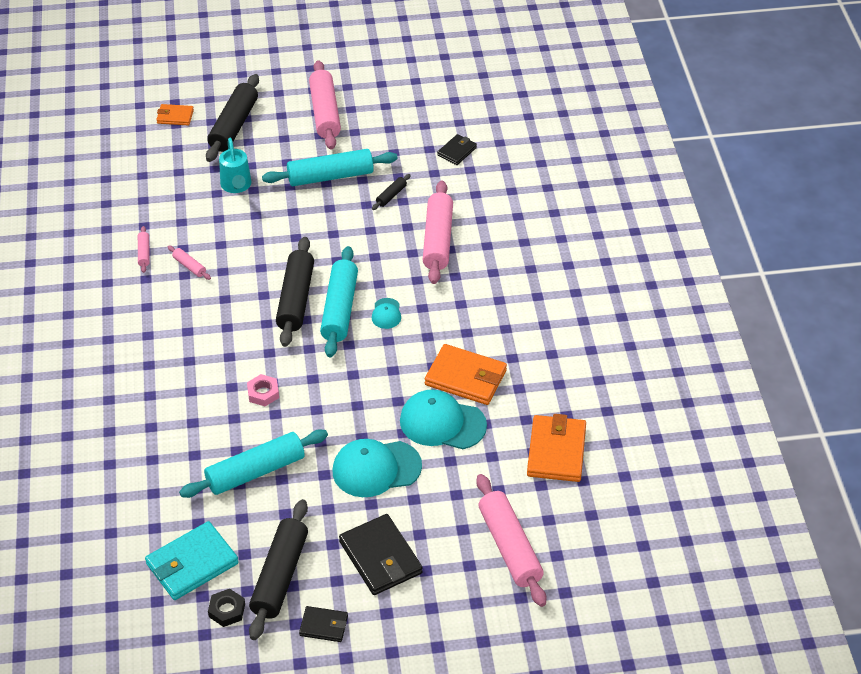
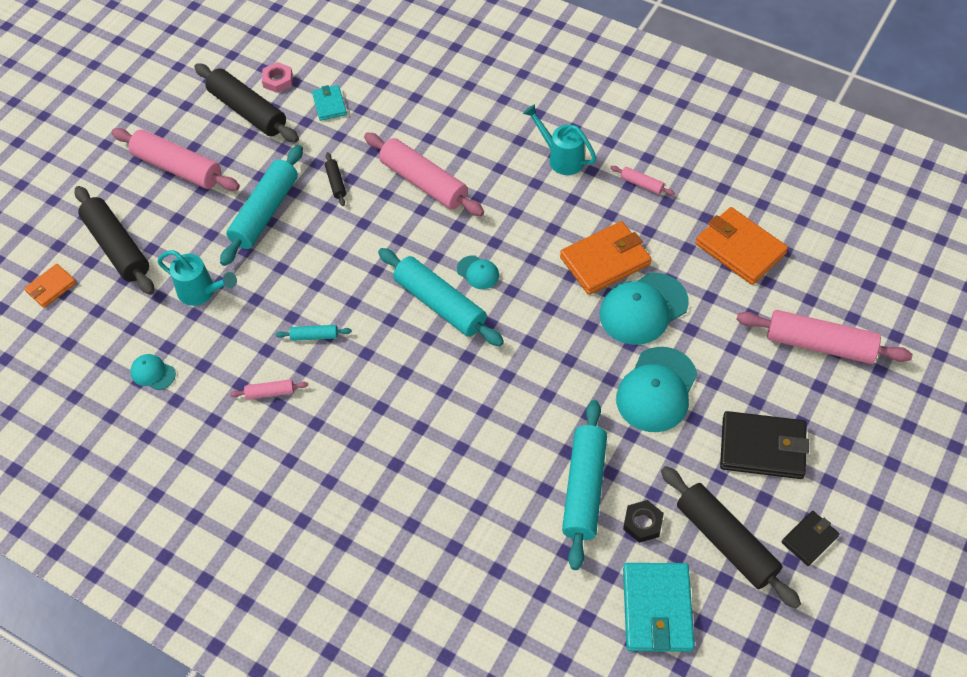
camera: 50 degrees left, 10 degrees up
pink rolling pin [138,226,150,273] -> pink rolling pin moved to [611,166,675,196]
black nut [208,589,245,627] -> black nut moved to [623,500,664,543]
pink nut [247,374,279,406] -> pink nut moved to [262,62,293,93]
black rolling pin [276,237,314,347] -> black rolling pin moved to [194,63,299,143]
black wallet [437,134,477,165] -> turquoise wallet [312,85,347,121]
none -> turquoise cap [130,354,176,390]
none -> turquoise rolling pin [276,325,352,341]
none -> turquoise watering can [523,104,597,175]

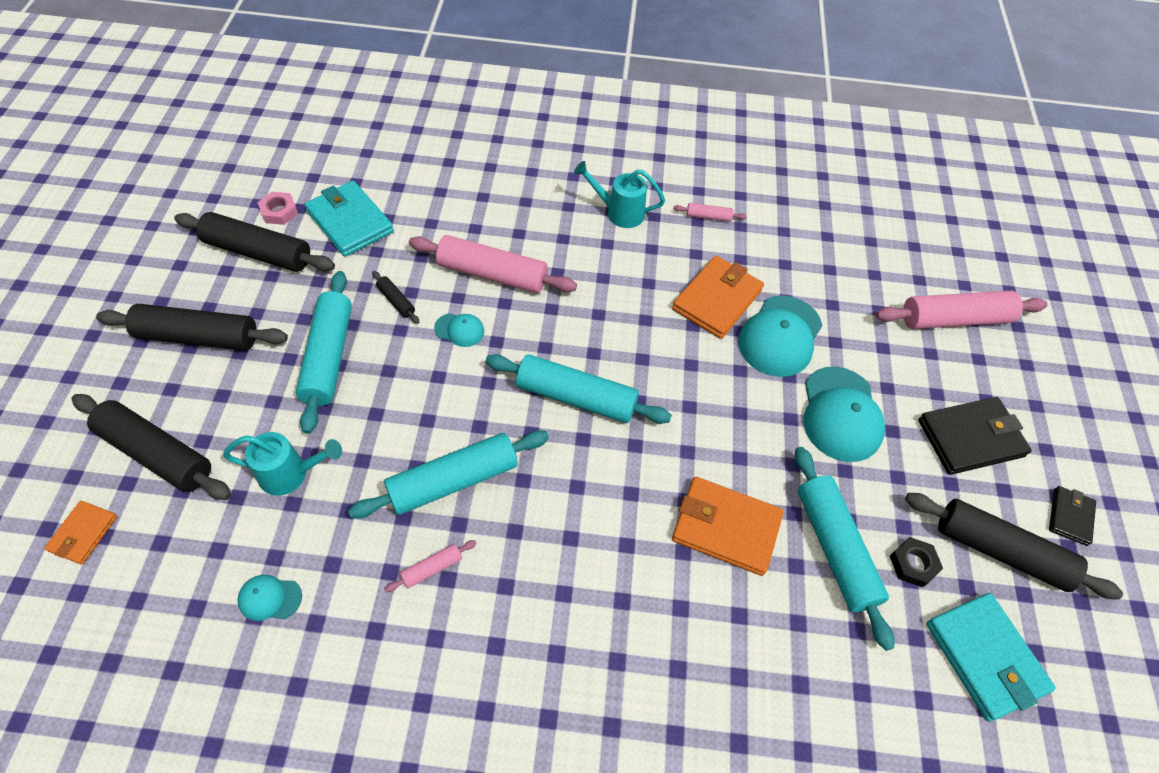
camera: 30 degrees left, 0 degrees up
pink rolling pin [111,128,240,191] -> black rolling pin [96,304,288,351]
turquoise rolling pin [276,325,352,341] -> turquoise rolling pin [348,430,549,518], size x2.23
turquoise wallet [312,85,347,121] -> turquoise wallet [305,181,394,257], size x1.80
turquoise cap [457,255,499,289] -> turquoise cap moved to [434,313,484,347]
orange wallet [696,207,788,285] -> orange wallet moved to [672,477,784,576]

